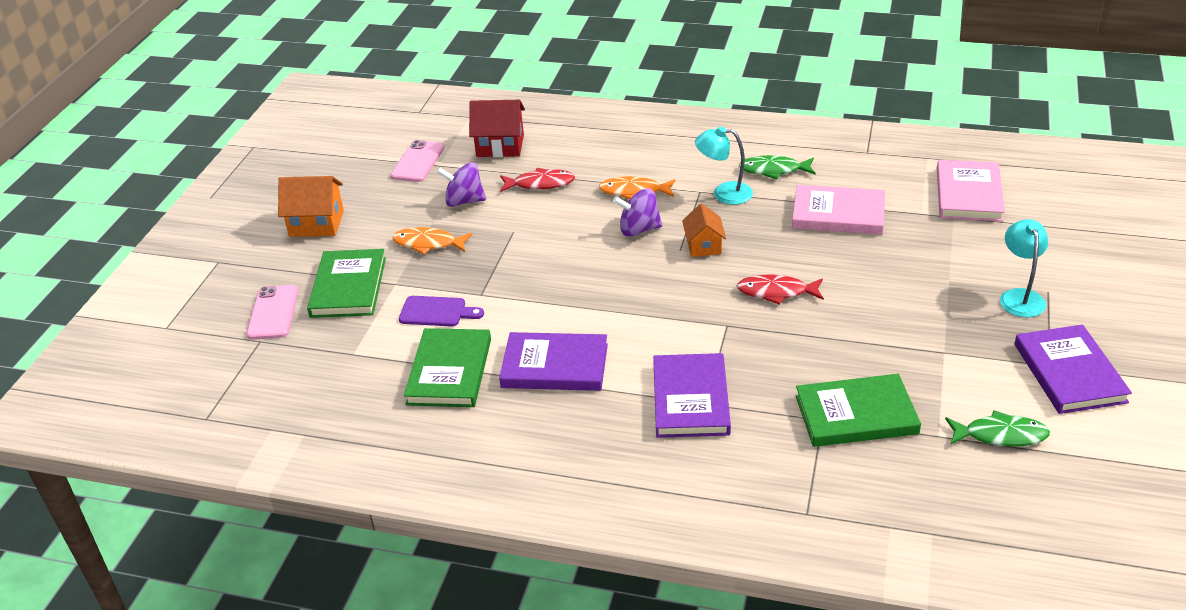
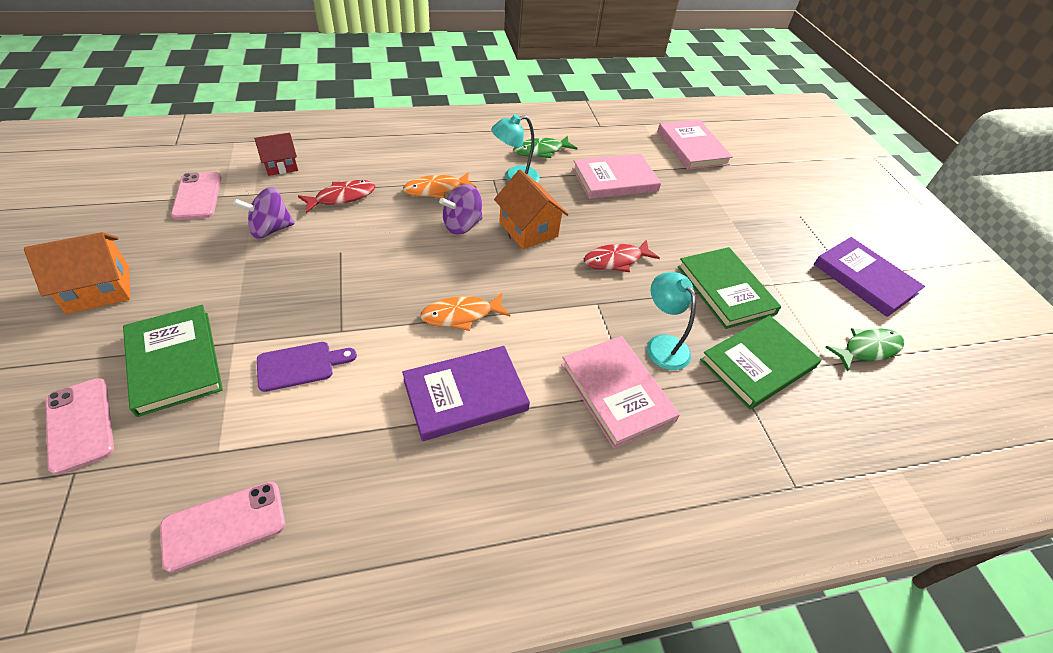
camera: 35 degrees left, 10 degrees up
orange fish [392,227,473,255] -> orange fish moved to [420,293,511,331]
green book [404,328,491,407] -> green book moved to [677,247,781,329]
red house [469,100,525,157] -> red house [254,133,298,176], size x0.66
purple book [653,353,731,438] -> pink book [561,336,680,449]
orange house [682,204,726,257] -> orange house [494,170,569,249], size x1.51
turquoise lamp [1000,219,1048,317] -> turquoise lamp moved to [647,272,696,370]
none -> pink phone [160,481,285,573]

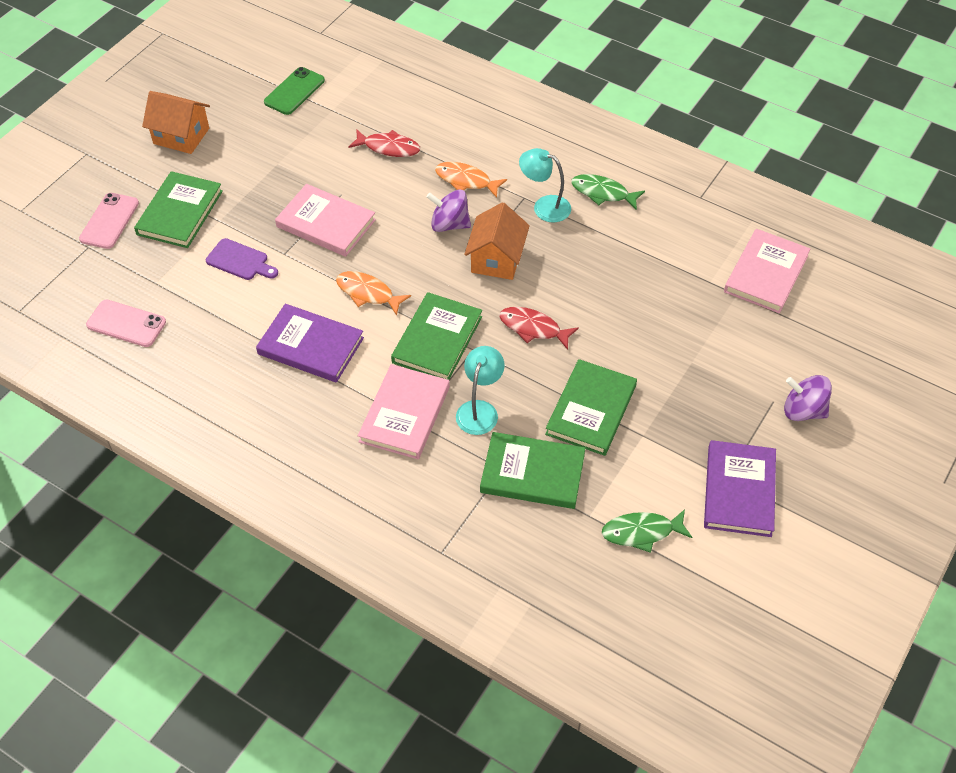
camera: 50 degrees right, 5 degrees up
pink phone [171,172,221,220] -> green phone [264,67,325,115]
purple spinning top [233,187,295,238] -> purple spinning top moved to [784,375,832,421]
red house [254,133,298,176] -> none
pink book [572,154,661,199] -> pink book moved to [275,184,376,257]
green fish [825,328,904,372] -> green fish turned 150 degrees clockwise [602,509,693,553]
none -> green book [391,292,482,380]

